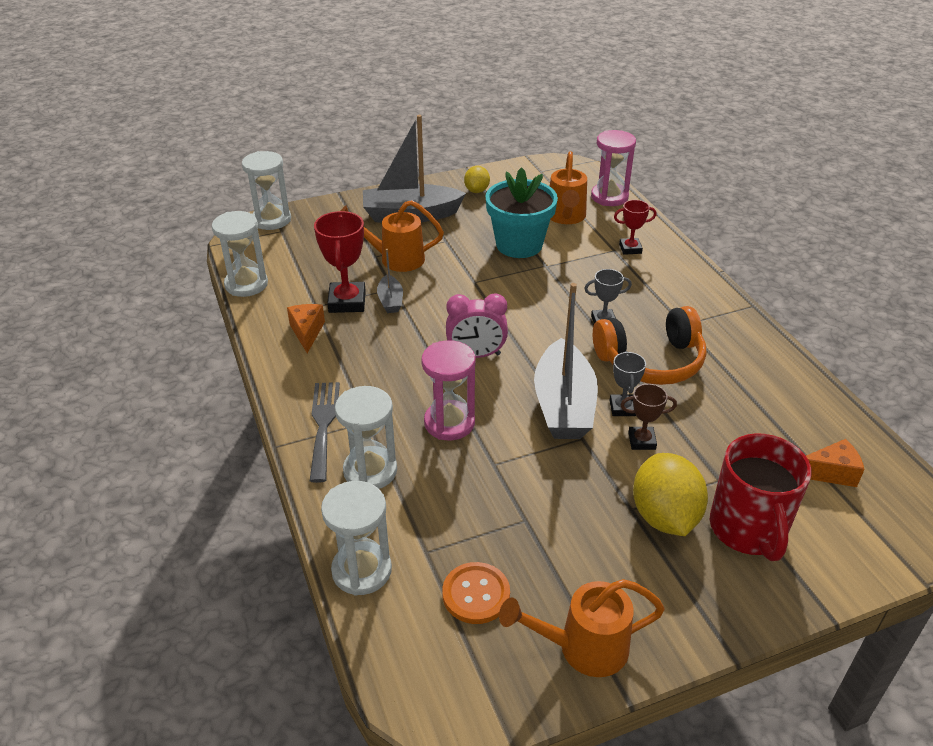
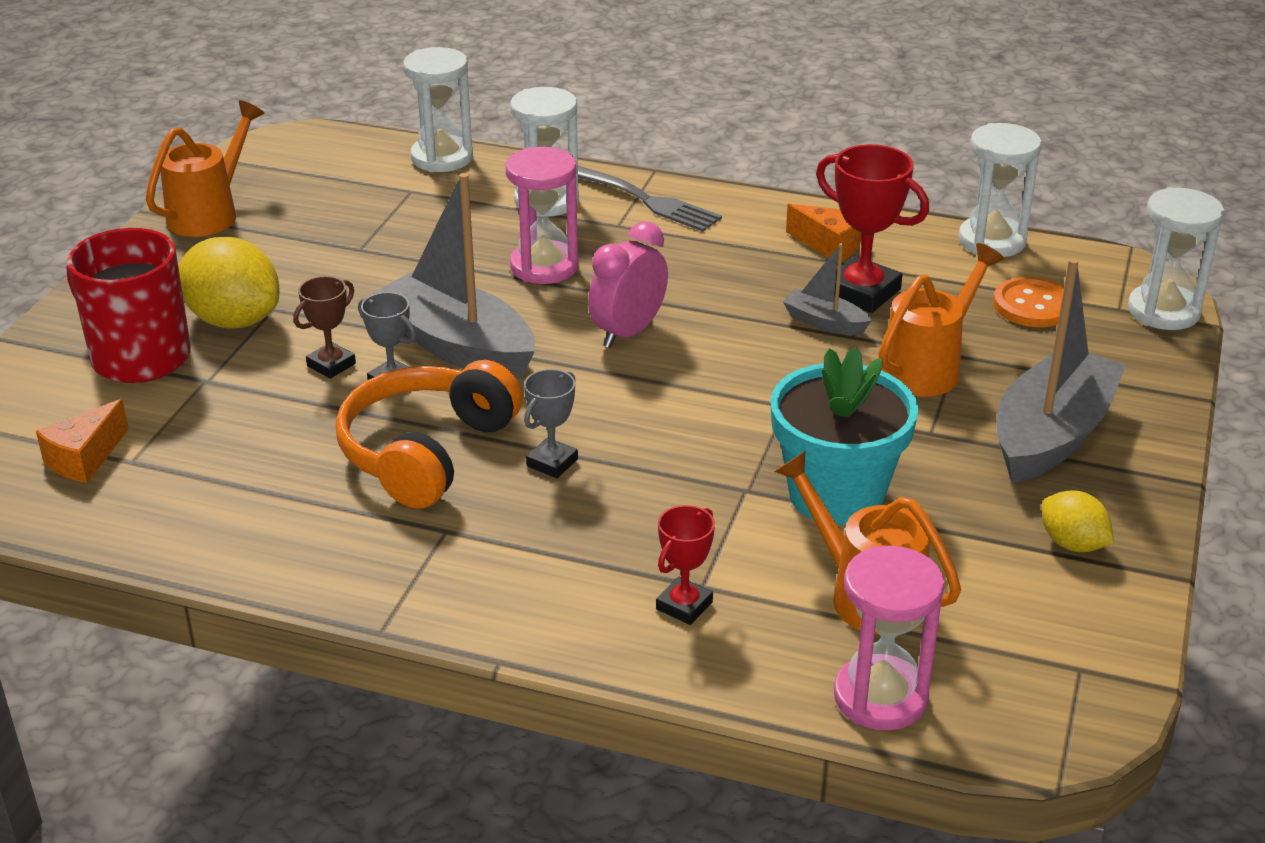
camera: 130 degrees right, 5 degrees down
orange button [442,562,510,624] -> orange button moved to [993,277,1064,327]

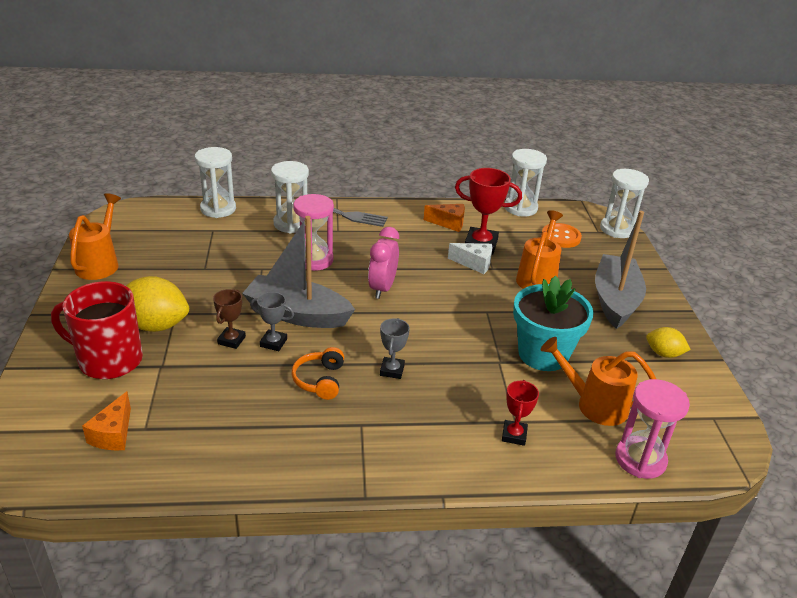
camera: 25 degrees left, 0 degrees up
orange headphones [336,360,523,509] -> orange headphones [291,347,344,400], size x0.55
grey boat [783,243,872,335] -> white cheese [448,243,492,274]

